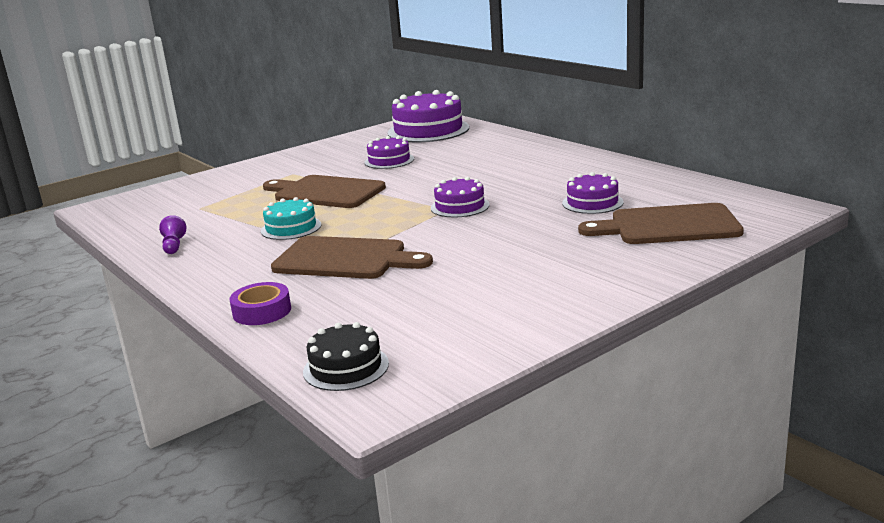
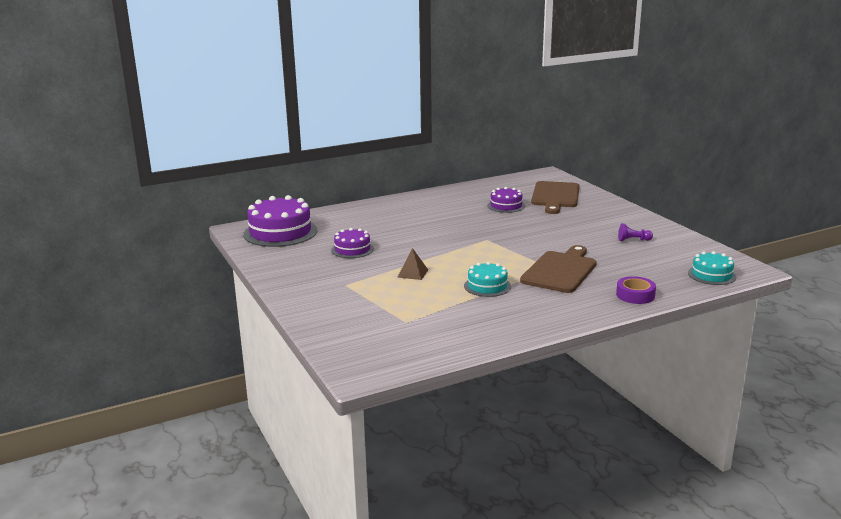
camera: 80 degrees left, 0 degrees up
purple pawn [159,215,186,254] -> purple pawn moved to [618,223,653,241]
brown cutting board [263,175,386,208] -> brown pyramid [397,248,428,280]
black cake [303,322,389,391] -> turquoise cake [688,251,737,285]
purple cake [431,177,490,217] -> none

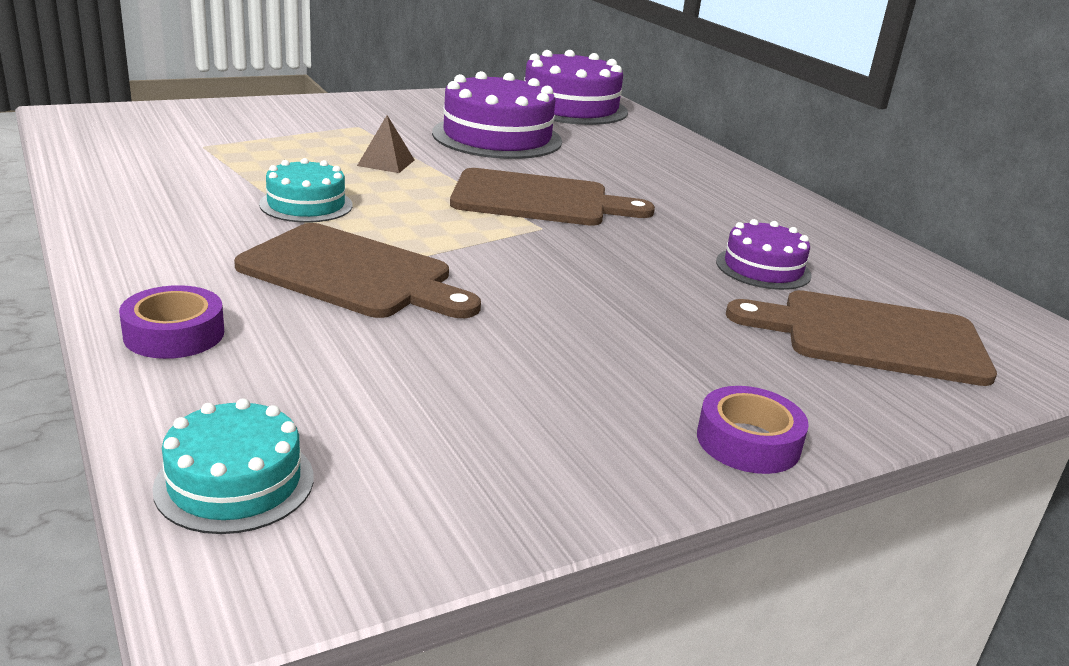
camera: 85 degrees right, 5 degrees up
purple cake [331,228,374,258] -> purple cake [432,71,562,159], size x1.82
purple pawn [618,223,653,241] -> none
none -> brown cutting board [450,168,655,226]
none -> purple tape [697,386,809,474]

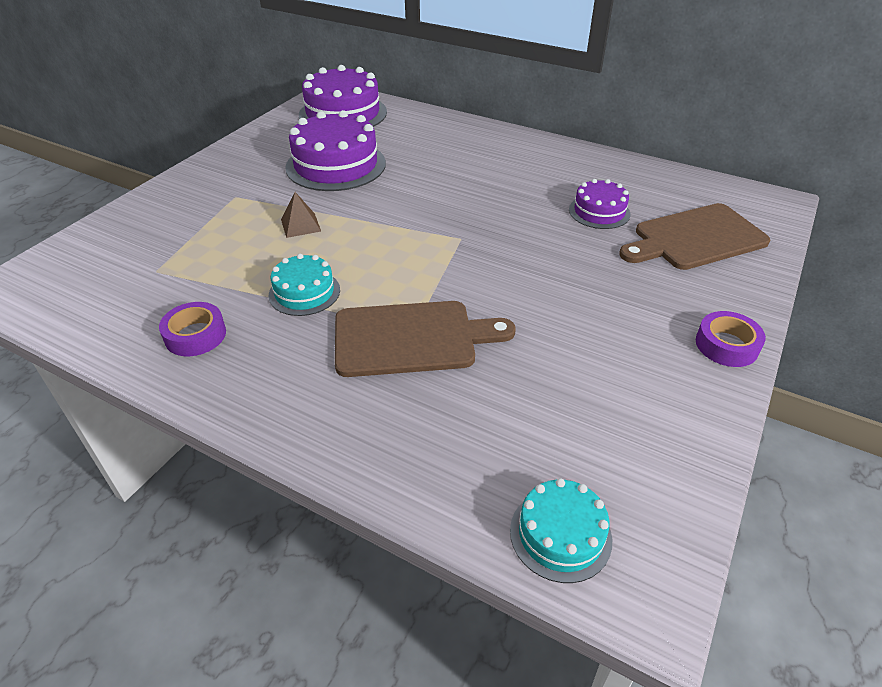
camera: 30 degrees left, 15 degrees up
purple tape [119,285,224,359] -> purple tape moved to [159,302,226,356]
brown cutting board [450,168,655,226] -> none

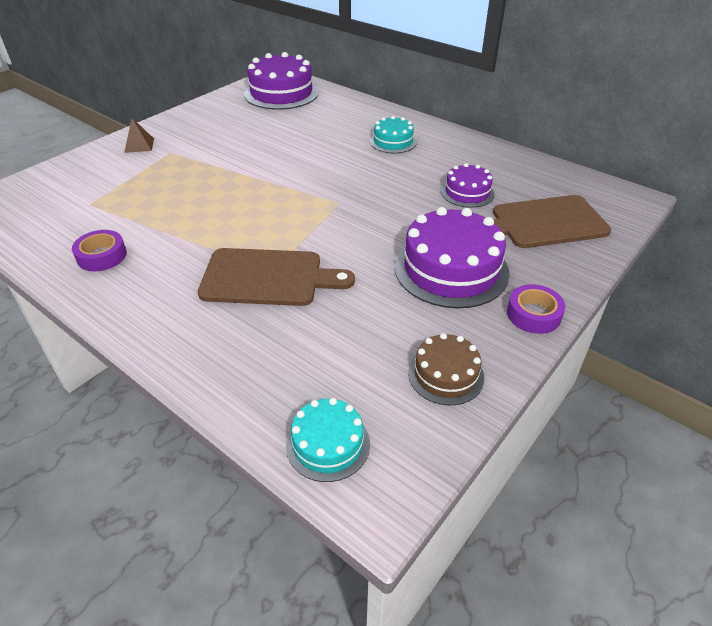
camera: 10 degrees right, 0 degrees up
turquoise cake [268,254,340,316] -> turquoise cake moved to [370,116,417,153]
brown pyramid [281,192,321,238] -> brown pyramid moved to [124,118,154,153]
purple cake [285,110,386,191] -> purple cake moved to [394,207,509,308]
none -> brown cake [408,333,484,405]

